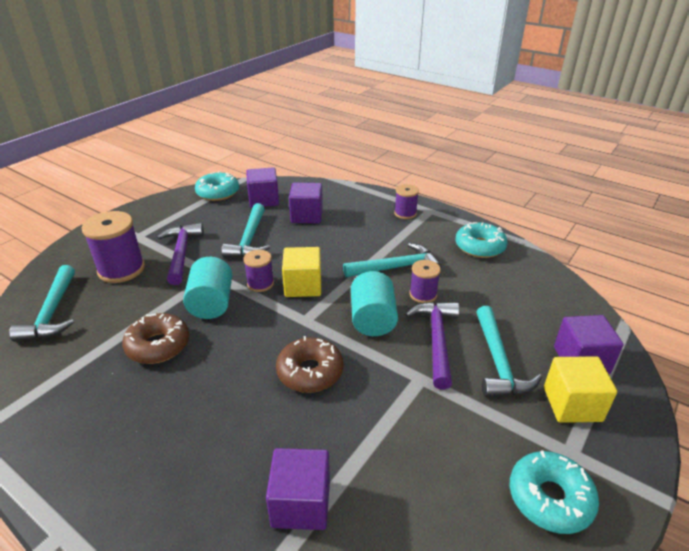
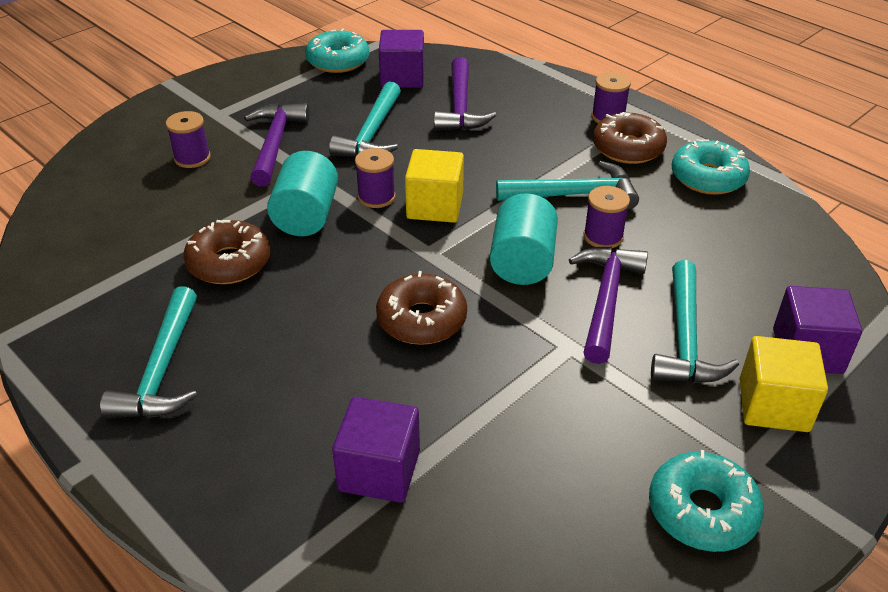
camera: 10 degrees right, 5 degrees up
turquoise hammer [9,265,75,342] -> turquoise hammer moved to [100,286,197,418]
purple spool [82,211,145,283] -> purple spool [166,111,211,168], size x0.58
purple cube [289,183,323,223] -> purple hammer [434,57,496,131]
none -> brown donut [593,112,667,164]

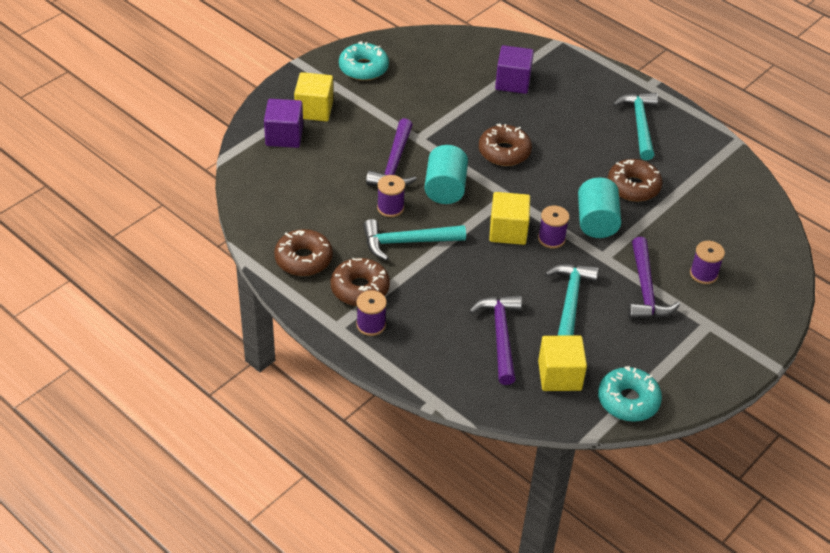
camera: 175 degrees right, 5 degrees up
purple cube [379,30,424,88] -> yellow cube [538,335,587,391]
turquoise hammer [651,260,739,383] -> none
turquoise donut [672,139,750,195] -> brown donut [274,229,333,276]

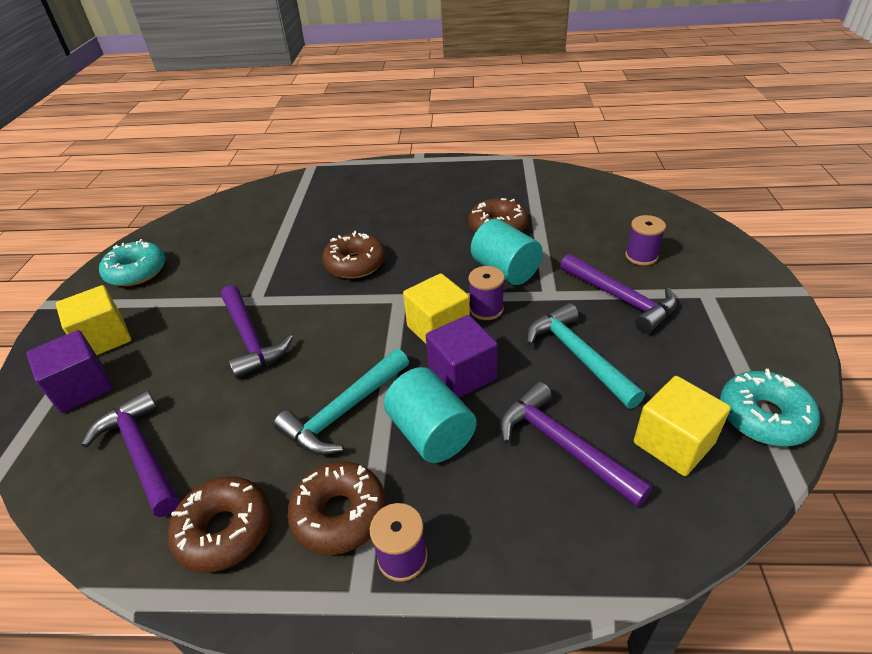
camera: 35 degrees left, 5 degrees down
purple spool [377,175,405,217] -> none
turquoise cylinder [425,145,468,204] -> turquoise cylinder moved to [384,367,477,463]
purple cube [495,45,534,94] -> purple cube moved to [426,315,498,398]
turquoise hammer [613,93,658,160] -> none
none -> purple hammer [82,390,180,517]

